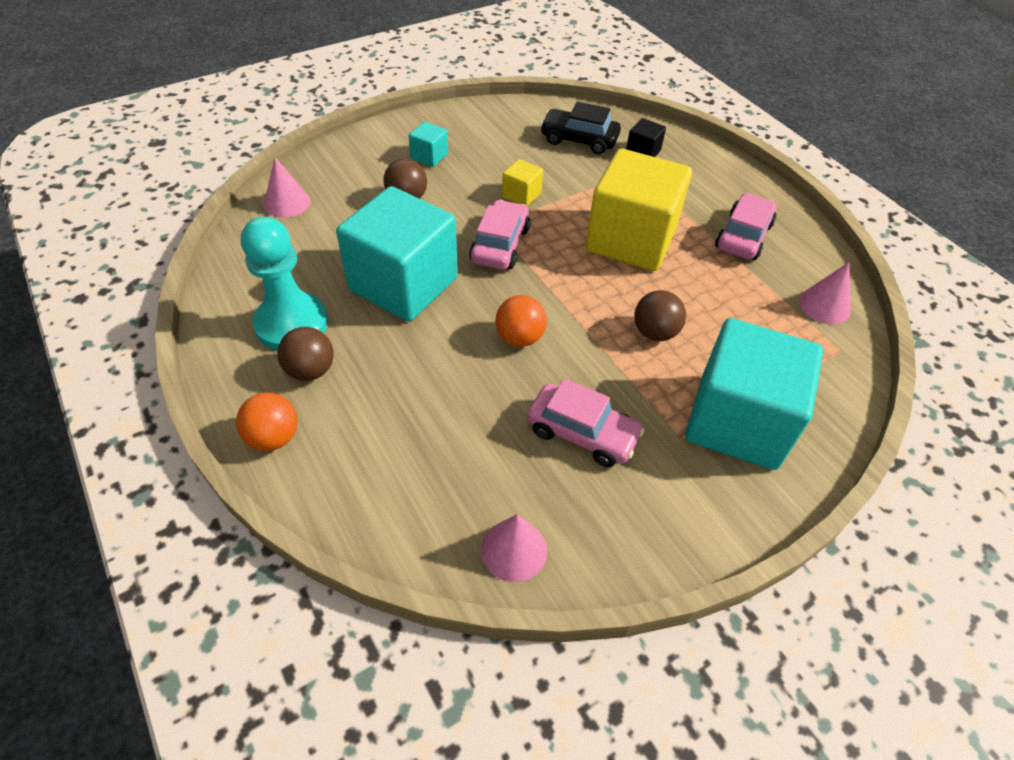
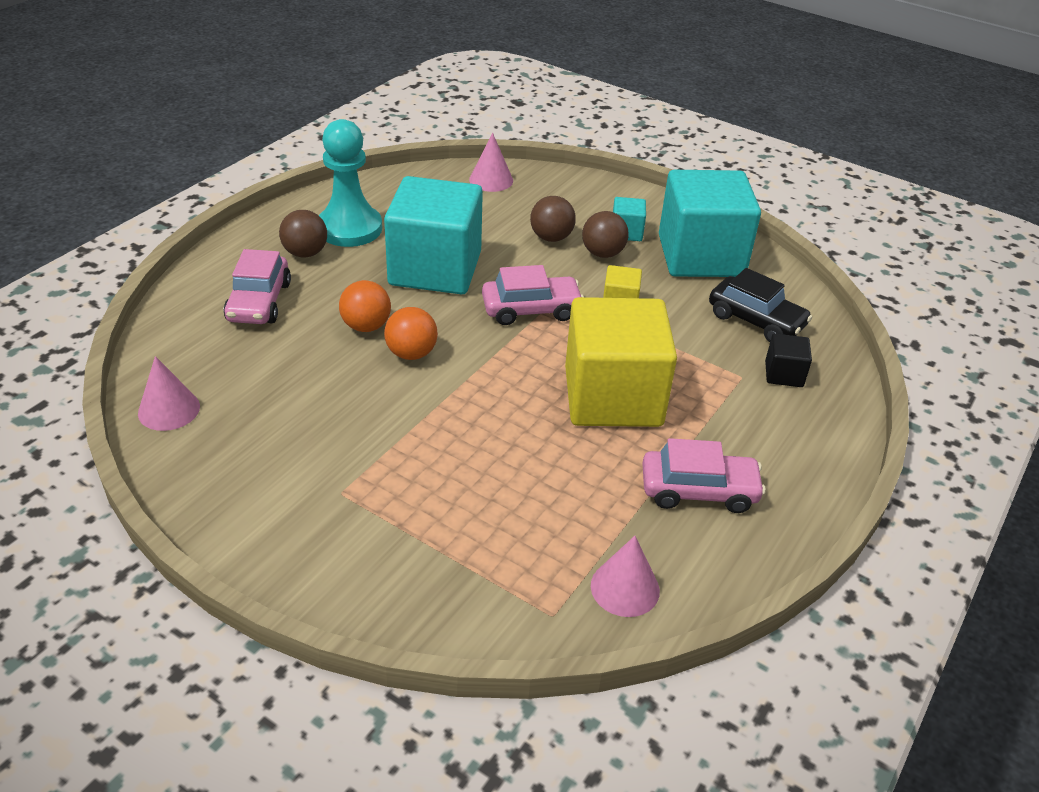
camera: 65 degrees right, 10 degrees down
orange ball [236,392,297,451] -> orange ball moved to [339,280,391,332]
pink car [527,378,645,467] -> pink car moved to [224,249,291,324]
black car [540,102,621,155] -> black car turned 135 degrees clockwise [709,268,812,342]
brown ball [634,290,686,341] -> brown ball moved to [582,211,629,258]
turquoise cube [685,318,823,470] -> turquoise cube moved to [659,170,761,277]

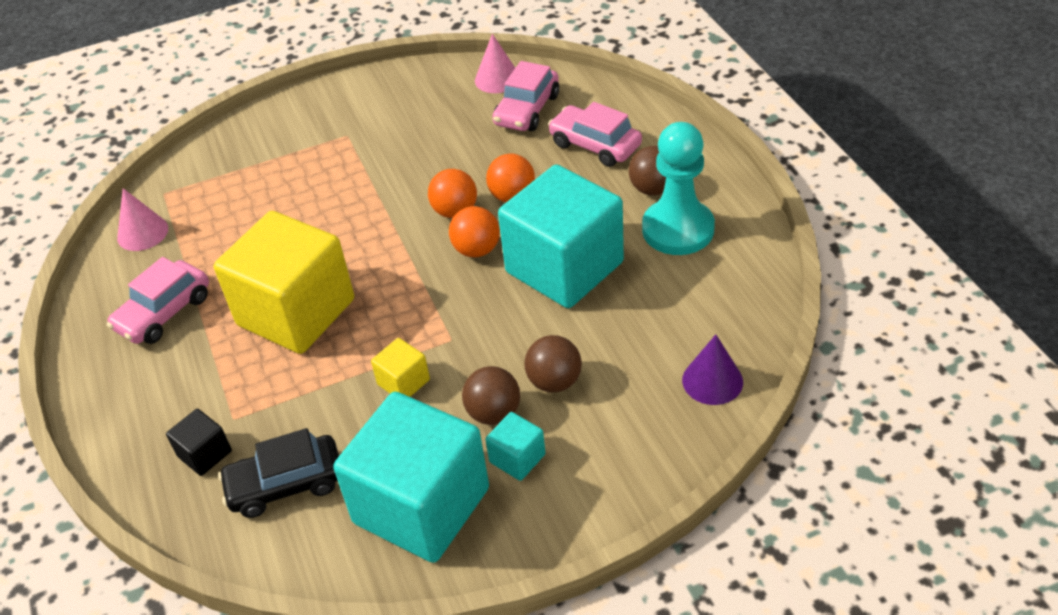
camera: 130 degrees right, 5 degrees up
pink cone [469,133,513,192] -> purple cone [682,334,743,405]
pink car [482,265,584,325] -> pink car moved to [492,61,559,131]
none -> orange ball [449,206,500,257]

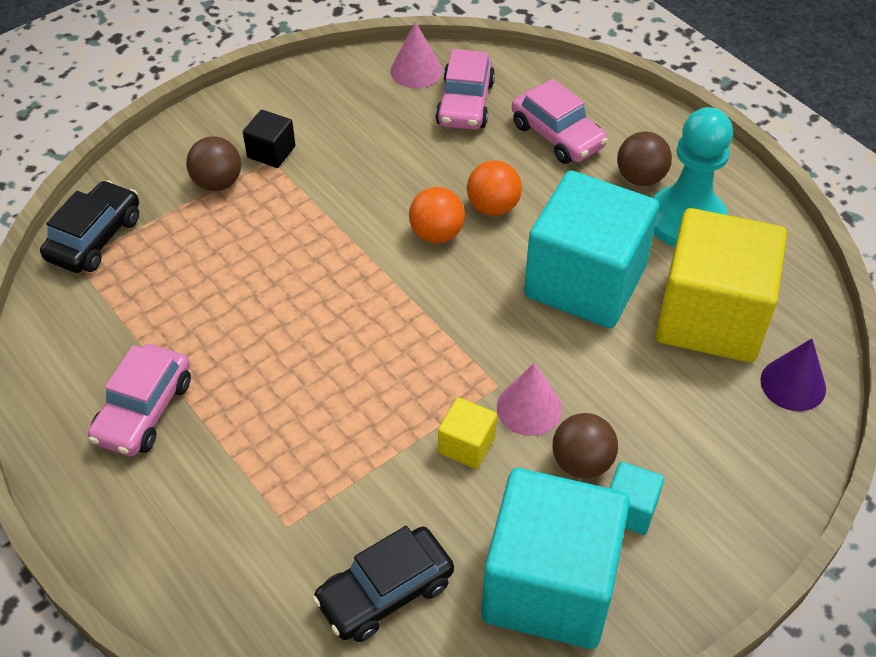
camera: 20 degrees left, 5 degrees up
pink cone [117,188,168,251] -> pink cone moved to [497,363,562,436]
black cube [166,409,232,476] -> black cube moved to [243,110,295,168]
yellow cube [214,211,354,354] -> yellow cube moved to [656,208,787,363]
orange ball [449,206,500,257] -> none
brown ball [525,335,582,393] -> brown ball moved to [186,136,241,191]
pink car [548,102,642,167] -> pink car turned 150 degrees counterclockwise [512,79,608,164]
none -> black car [40,180,139,273]

